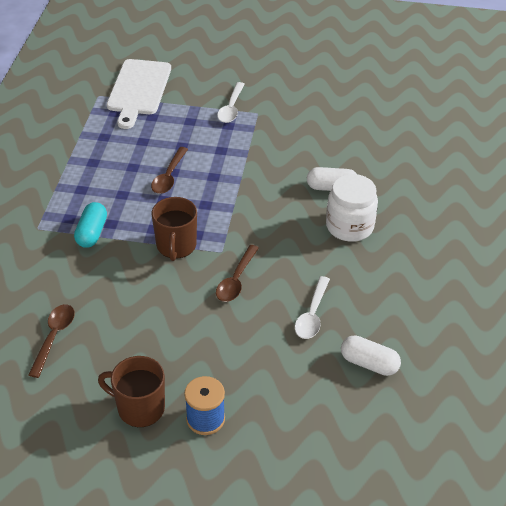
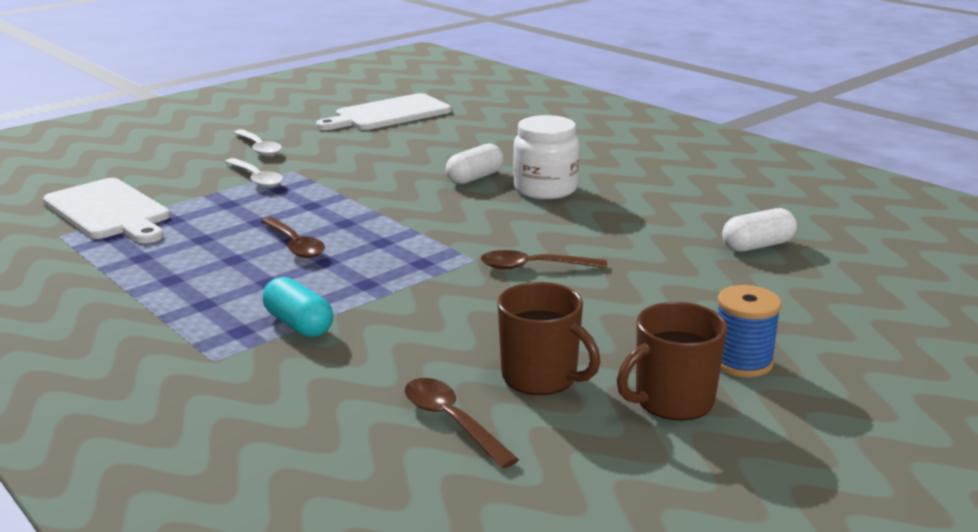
camera: 50 degrees left, 20 degrees down
brown mug [152,197,197,261] -> brown mug moved to [497,282,600,395]
brown spoon [216,245,259,302] -> brown spoon turned 120 degrees clockwise [481,250,607,269]
white spoon [295,276,330,339] -> white spoon moved to [233,129,282,156]
none -> white cutting board [316,93,451,130]

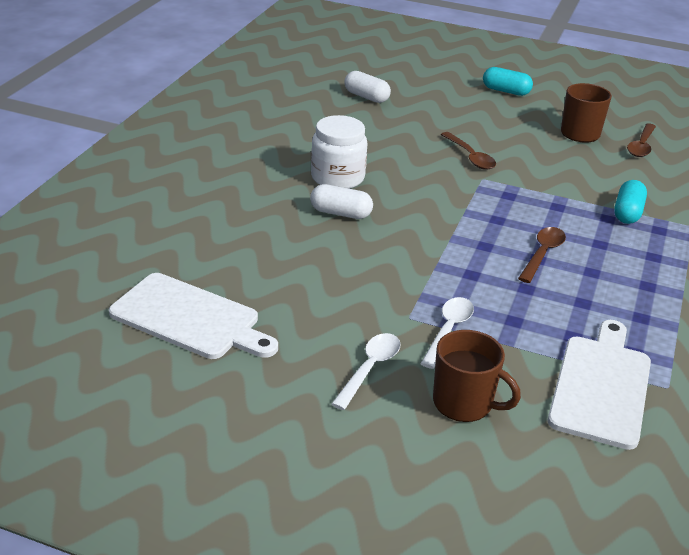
camera: 120 degrees left, 10 degrees up
brown mug [617,302,727,421] -> brown mug moved to [433,330,521,422]
blue spool [718,285,782,377] -> turquoise capsule [483,67,533,96]

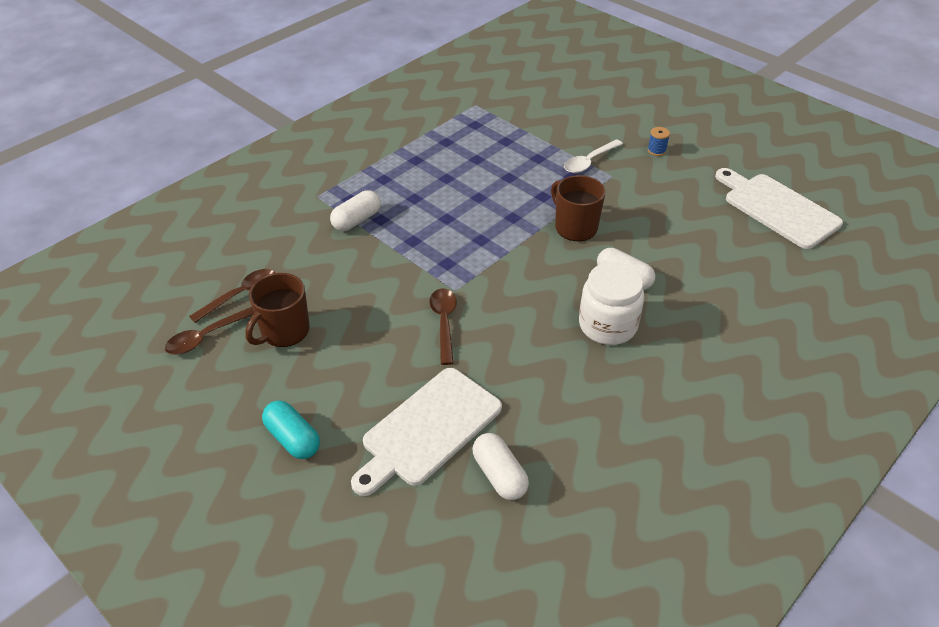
camera: 155 degrees left, 10 degrees up
white spoon [331,333,401,410] -> blue spool [648,127,670,156]
brown mug [433,330,521,422] -> brown mug moved to [551,175,605,241]
brown spoon [518,227,566,283] -> brown spoon moved to [165,307,254,355]
white cutting board [548,320,651,450] -> white cutting board moved to [351,368,502,496]
turquoise capsule [614,180,647,224] -> white capsule [330,190,381,231]

